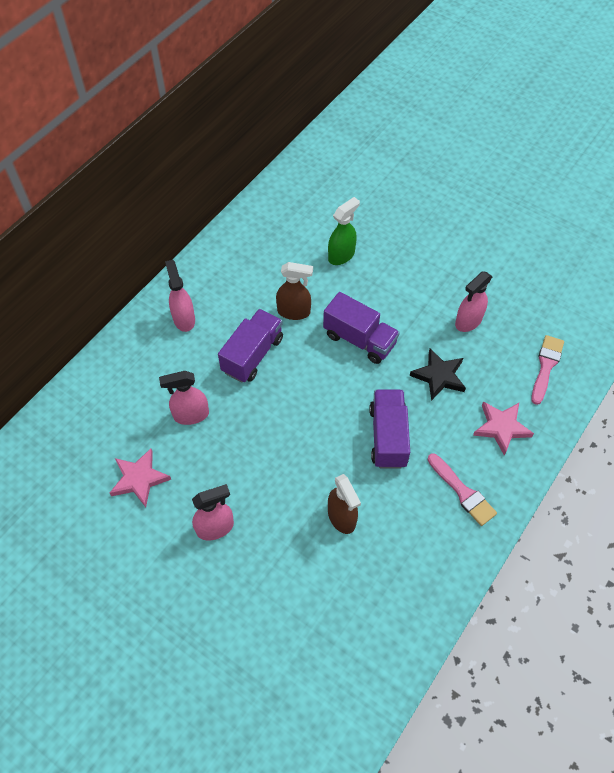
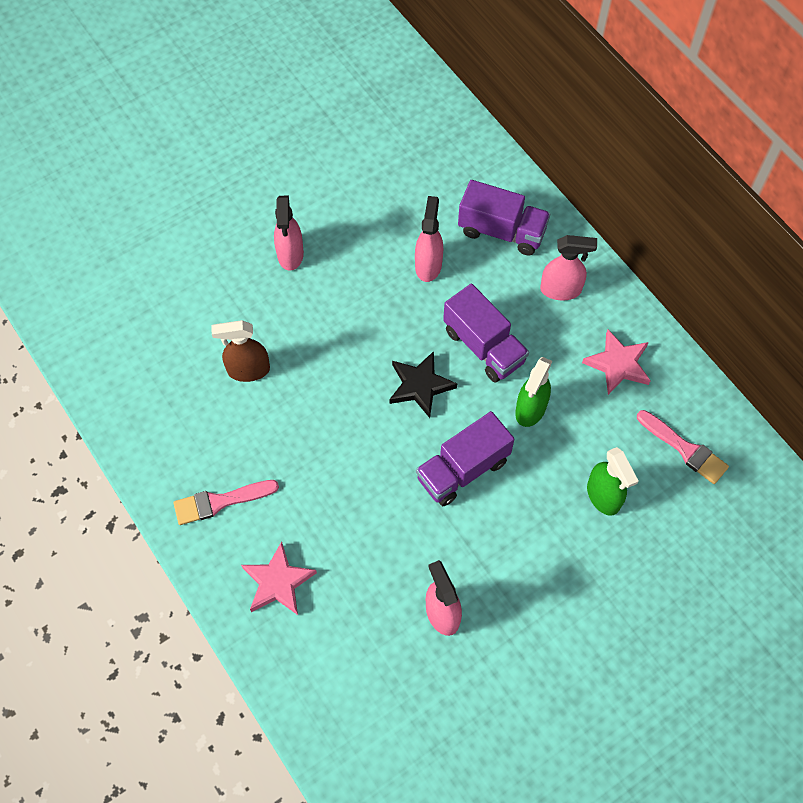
camera: 110 degrees right, 5 degrees up
pink star [110,449,171,507] -> pink star moved to [582,330,651,395]
brown spray bottle [276,262,313,320] -> green spray bottle [515,357,552,427]
purple truck [369,389,410,468] -> purple truck moved to [458,180,550,255]
black star [410,349,466,401] -> black star moved to [389,351,457,418]
pink brush [531,335,564,405] -> pink brush moved to [637,410,729,484]

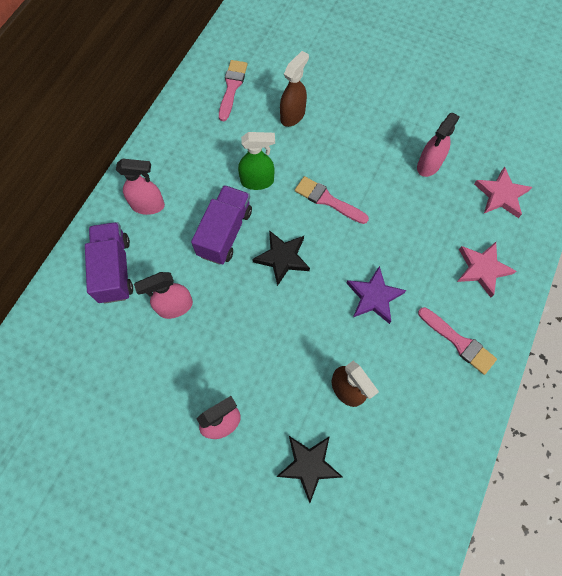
camera: 120 degrees left, 5 degrees up
purple truck [416,411,514,506] -> pink brush [295,176,369,224]
pink spray bottle [540,235,597,300] -> pink spray bottle turned 120 degrees clockwise [116,158,165,215]
pink star [582,330,651,395] -> pink star moved to [474,167,532,218]
green spray bottle [587,447,639,516] -> brown spray bottle [280,51,309,127]
none -> black star [276,436,342,503]
none -> purple star [346,266,406,324]

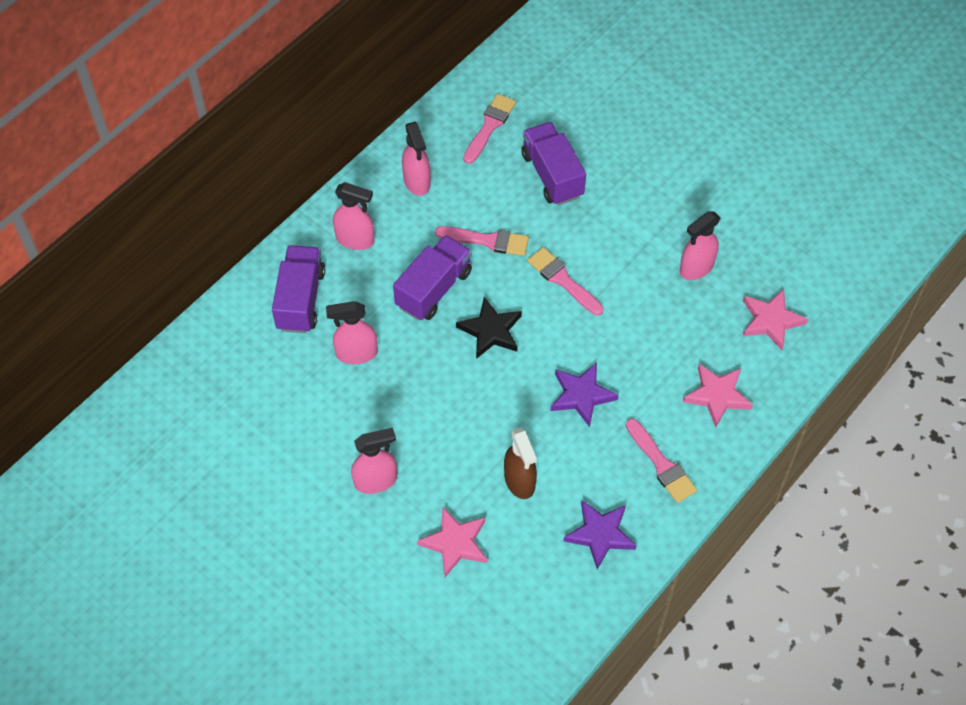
camera: 15 degrees right, 10 degrees down
green spray bottle [238,132,275,190] -> pink brush [435,226,529,256]
black star [276,436,342,503] -> pink star [417,506,487,577]
brown spray bottle [280,51,309,127] -> purple truck [521,122,586,205]
none -> pink spray bottle [402,122,431,196]
none -> purple star [564,500,637,569]

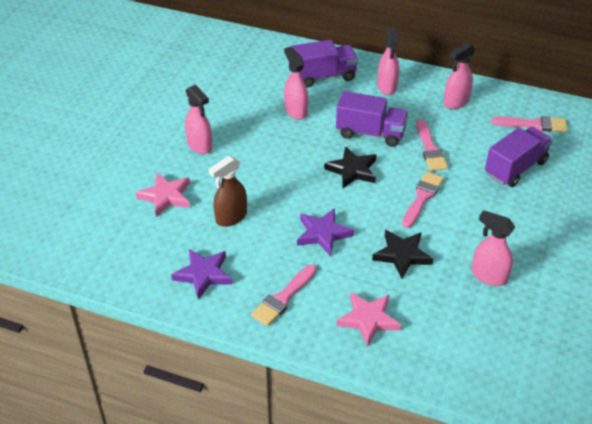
camera: 70 degrees right, 15 degrees down
pink star [743,289,808,350] -> none
none -> black star [372,230,433,278]

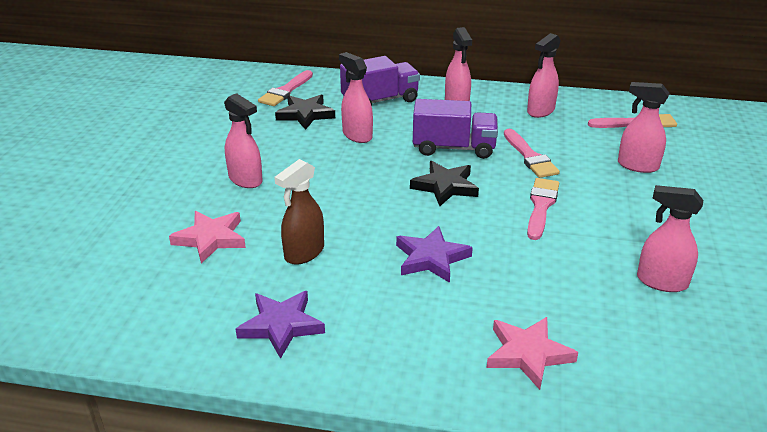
camera: 10 degrees left, 10 degrees down
pink brush [251,264,317,326] -> pink brush moved to [258,70,313,106]
black star [372,230,433,278] -> black star moved to [275,94,335,130]
purple truck [485,127,553,187] -> pink spray bottle [618,82,669,173]

